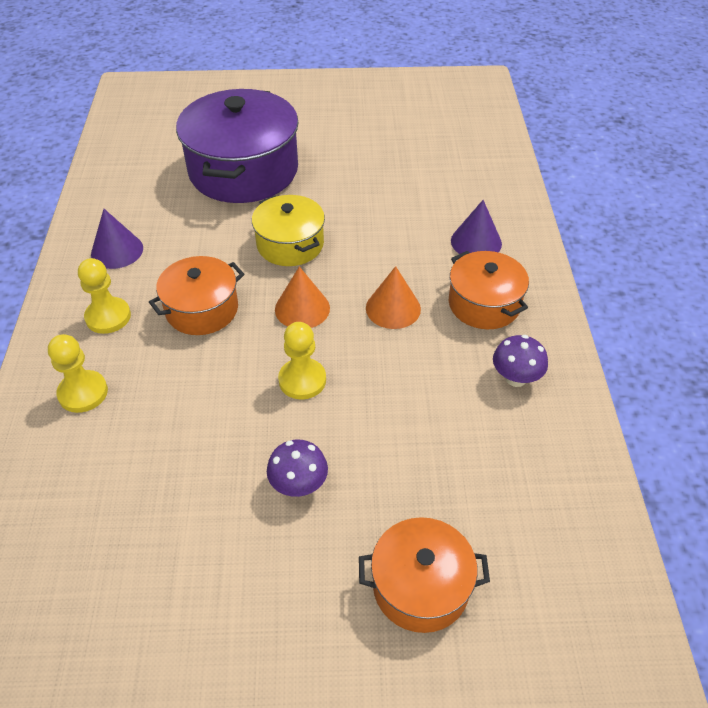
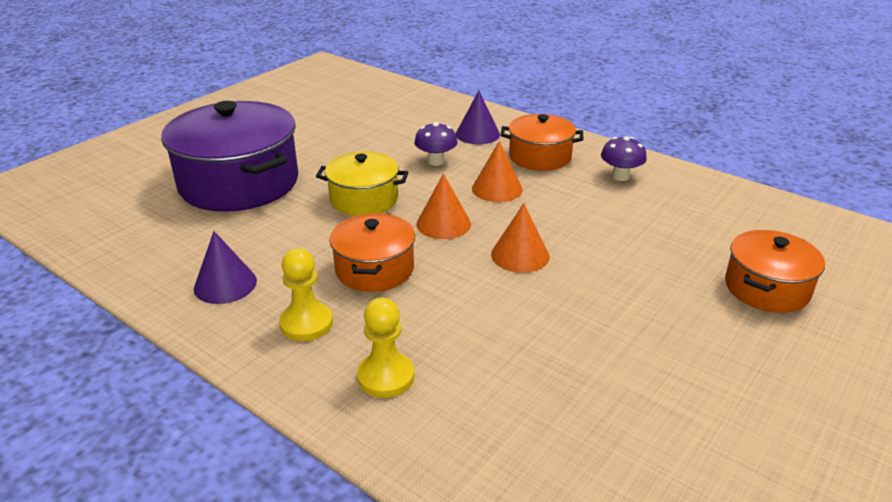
camera: 50 degrees left, 15 degrees down
purple mushroom [267,440,328,497] -> purple mushroom moved to [414,122,458,166]
yellow pawn [278,322,326,400] -> orange cone [491,203,550,273]

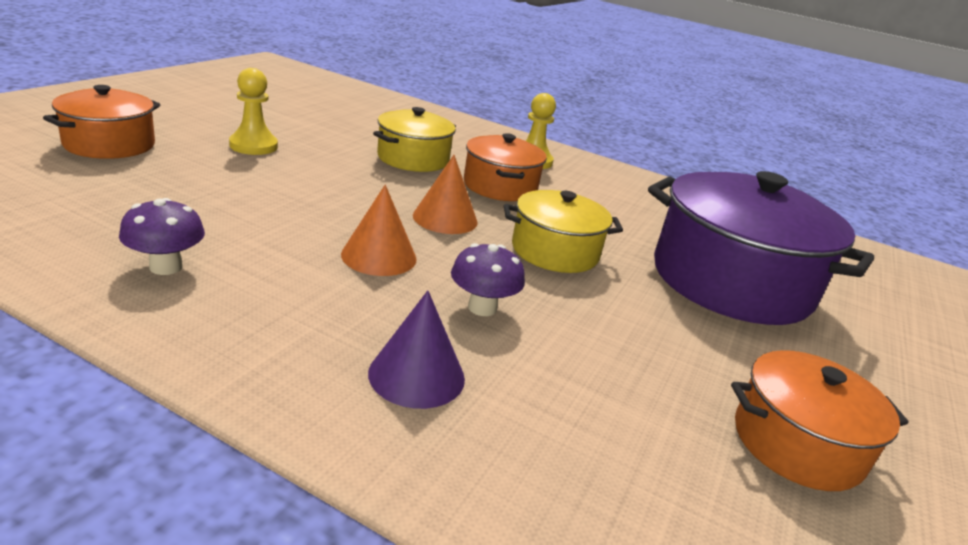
camera: 165 degrees right, 5 degrees down
purple cone [194,231,257,304] -> none
yellow pawn [357,298,414,398] -> yellow pawn moved to [229,68,278,155]
orange cone [491,203,550,273] -> none
orange pot [501,114,584,171] -> orange pot moved to [731,350,908,491]
none -> yellow pot [373,107,456,172]

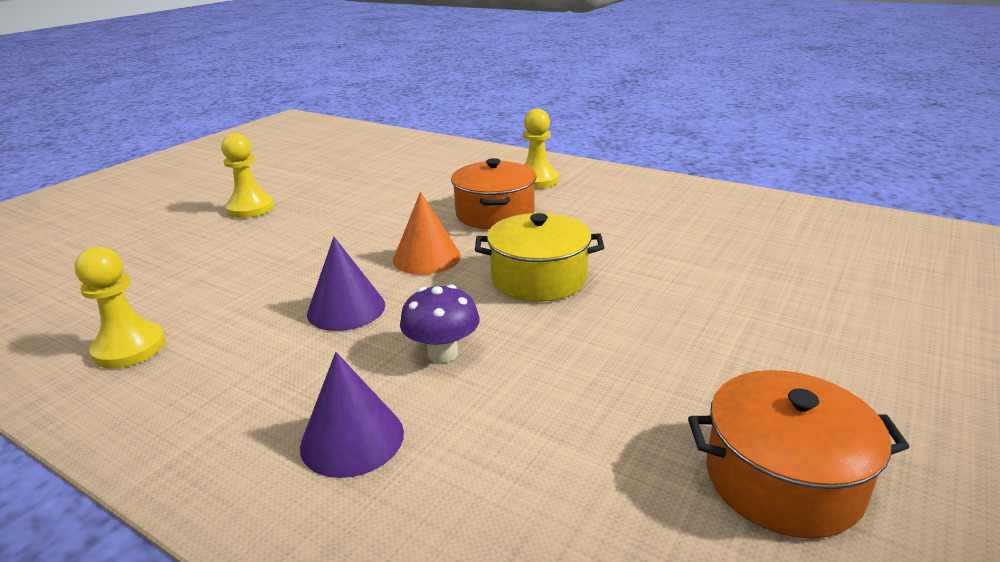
camera: 10 degrees right, 0 degrees up
orange pot [43,85,161,159] -> none
purple mushroom [119,198,205,275] -> yellow pawn [75,247,166,368]
orange cone [341,185,417,276] -> purple cone [307,237,385,331]
yellow pot [373,107,456,172] -> none
purple pot [648,171,874,325] -> none

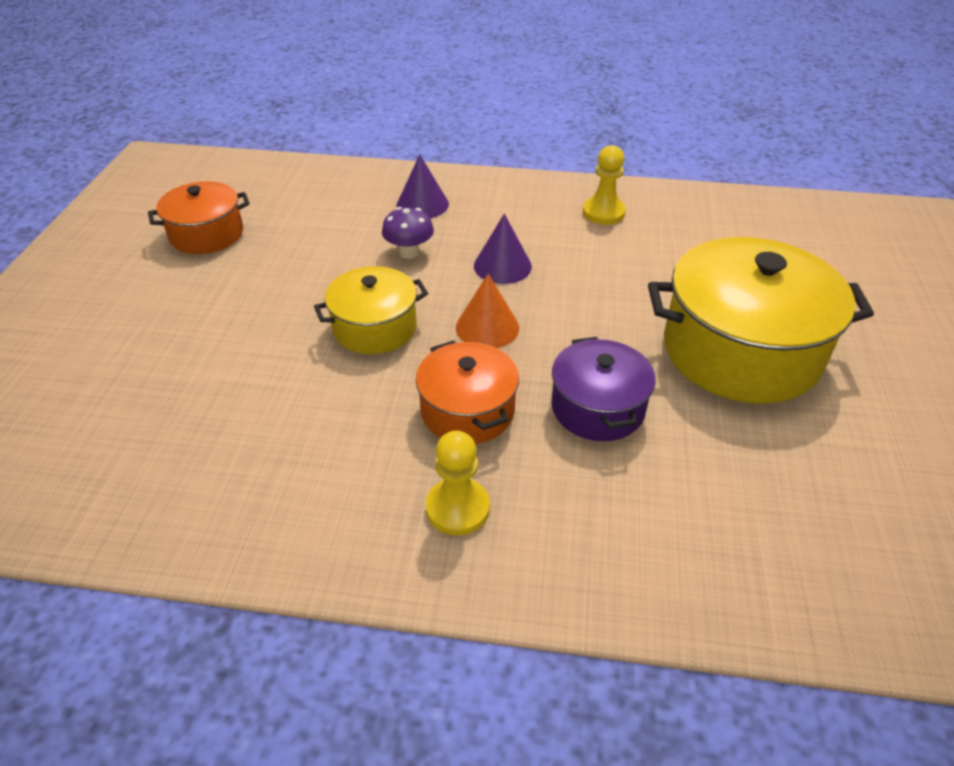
camera: 155 degrees right, 15 degrees up
yellow pawn [221,133,274,218] -> yellow pot [648,237,874,404]
none -> purple pot [551,337,656,441]

